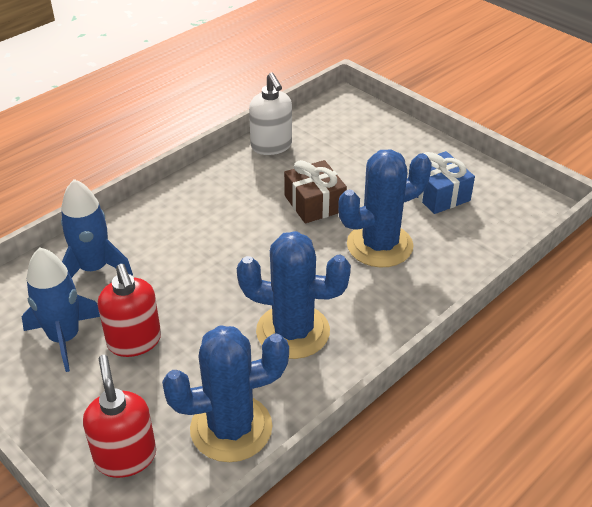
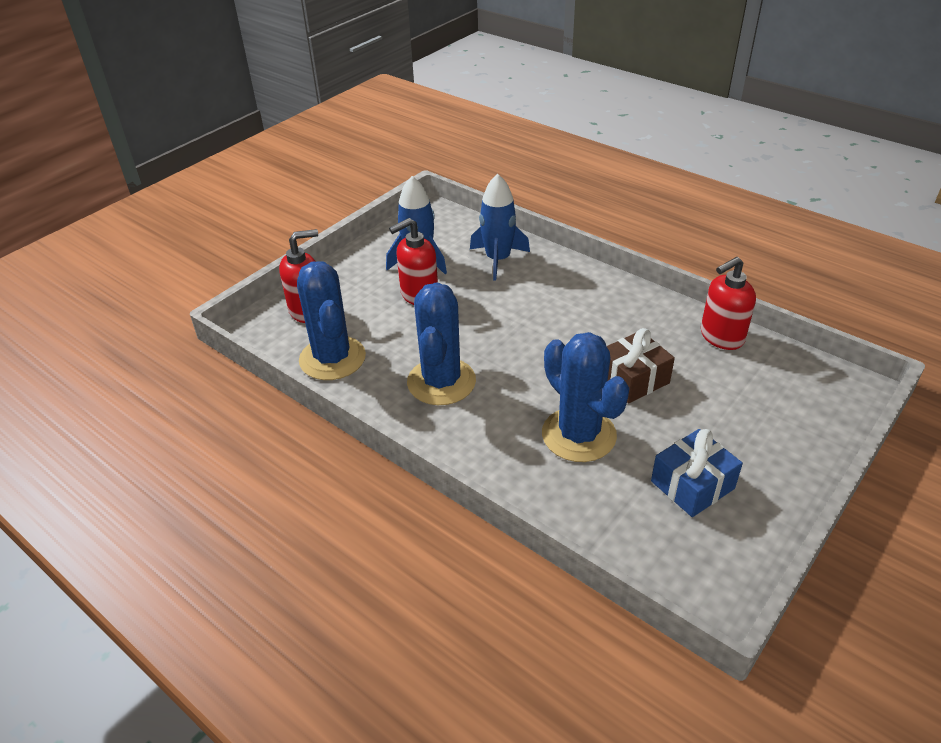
camera: 85 degrees right, 0 degrees up
white soap dispenser [249,73,292,155] -> red soap dispenser [701,257,756,350]

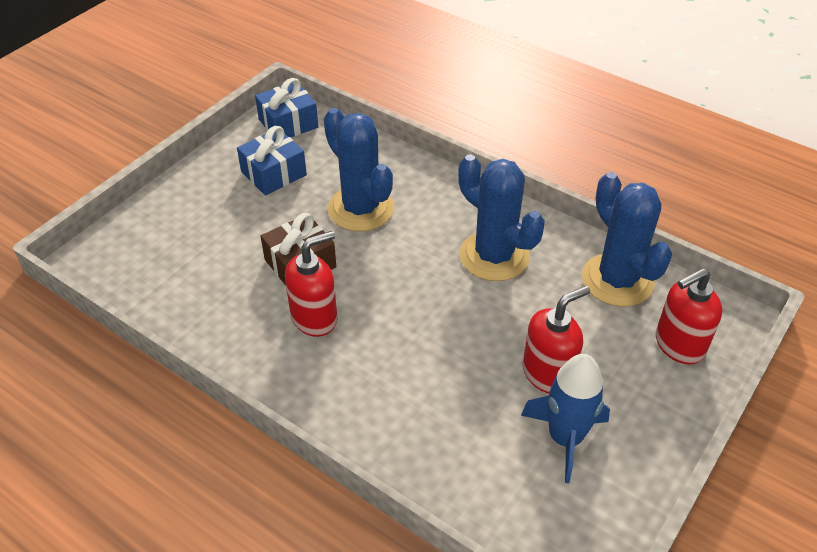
camera: 175 degrees right, 5 degrees up
blue cactus [407,282,476,405] -> blue cactus turned 45 degrees counterclockwise [458,154,545,281]
blue rocket [470,174,530,281] -> none
red soap dispenser [701,257,756,350] -> red soap dispenser moved to [285,231,338,337]
none -> blue gift [255,78,318,138]

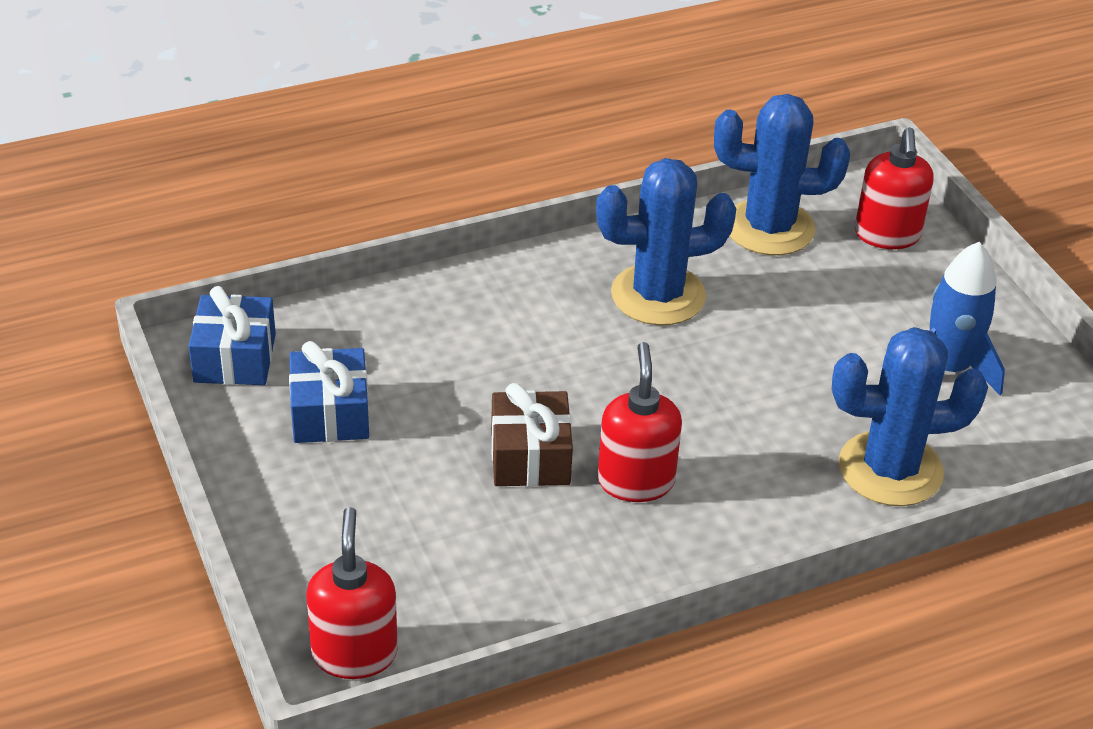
camera: 60 degrees left, 5 degrees down
blue cactus [324,108,394,231] -> blue cactus moved to [832,327,988,506]
red soap dispenser [523,286,590,393] -> red soap dispenser moved to [306,507,398,679]

